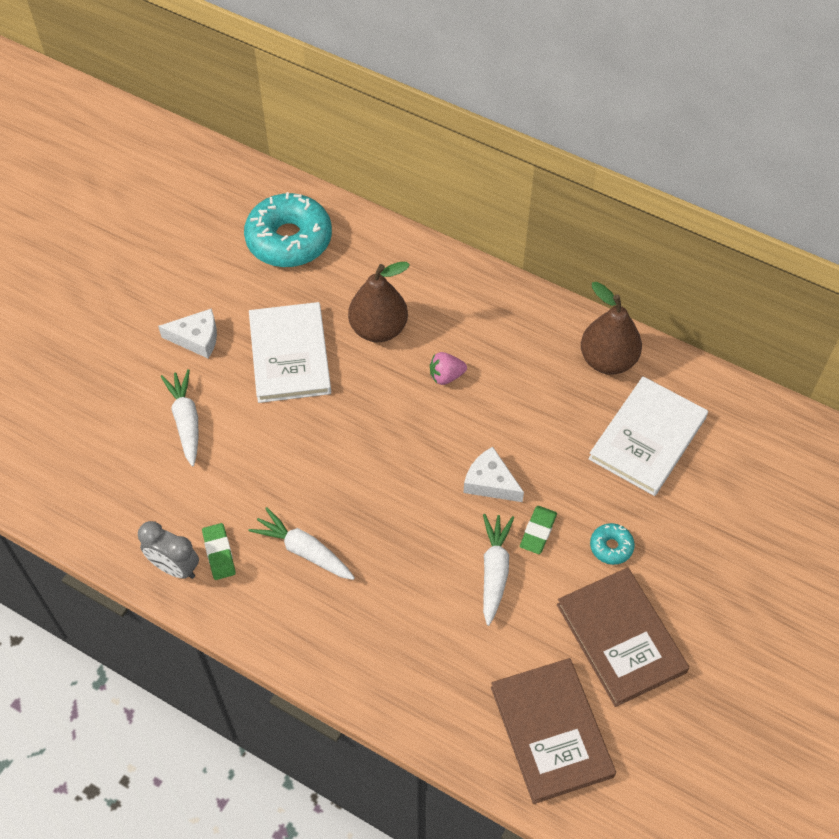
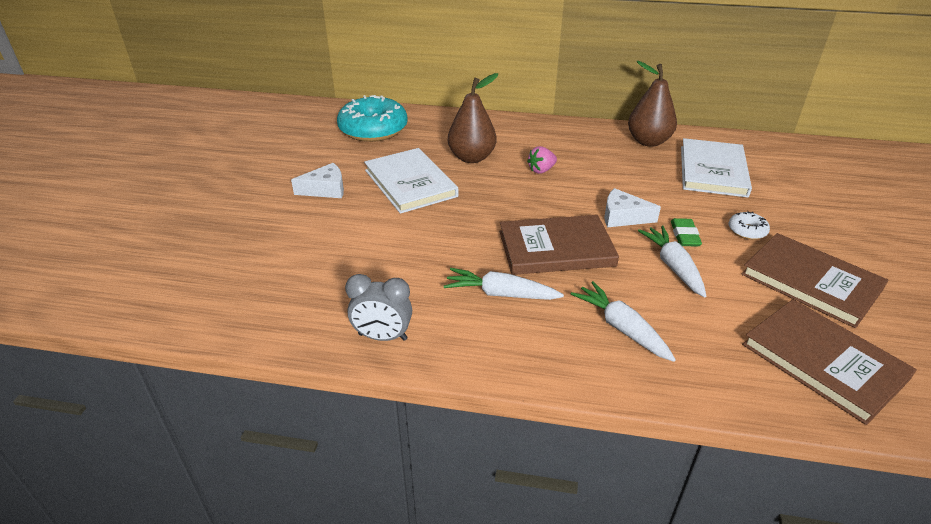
camera: 20 degrees left, 20 degrees down
white carrot [161,369,198,466] -> white carrot moved to [571,281,676,362]
green eraser [202,523,236,580] -> none
turquoise donut [590,523,635,565] -> white donut [729,211,770,240]
none -> brown book [499,215,619,275]

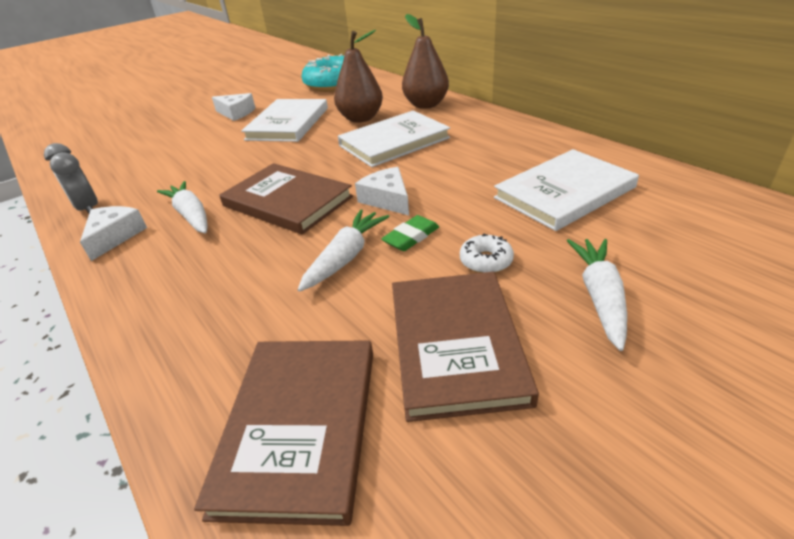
camera: 45 degrees right, 0 degrees up
pink strawberry [527,146,557,174] -> white book [338,110,450,167]
white carrot [571,281,676,362] -> white carrot moved to [567,239,627,351]
brown pear [628,61,677,147] -> brown pear moved to [402,14,449,109]
none -> white cheese [80,206,147,261]

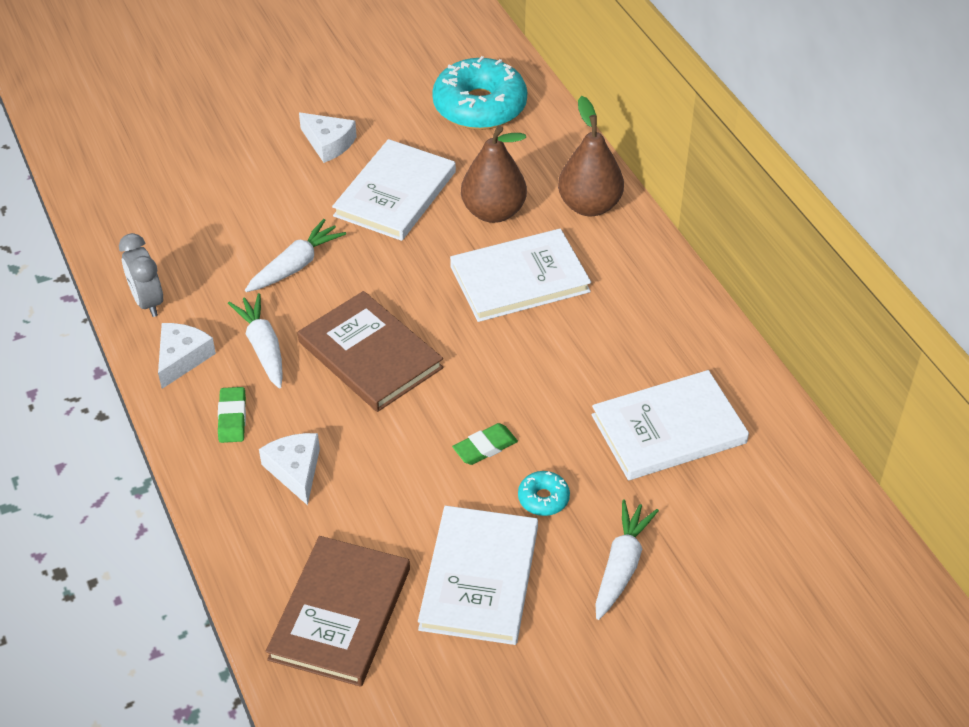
camera: 10 degrees right, 10 degrees up
white carrot [298,209,390,292] -> white carrot moved to [245,219,346,292]
white cheese [355,167,409,215] -> white cheese moved to [259,433,320,505]
brown book [392,272,539,422] -> white book [418,506,538,645]
white donut [460,234,514,273] -> turquoise donut [518,471,570,516]
none -> green eraser [218,387,246,443]

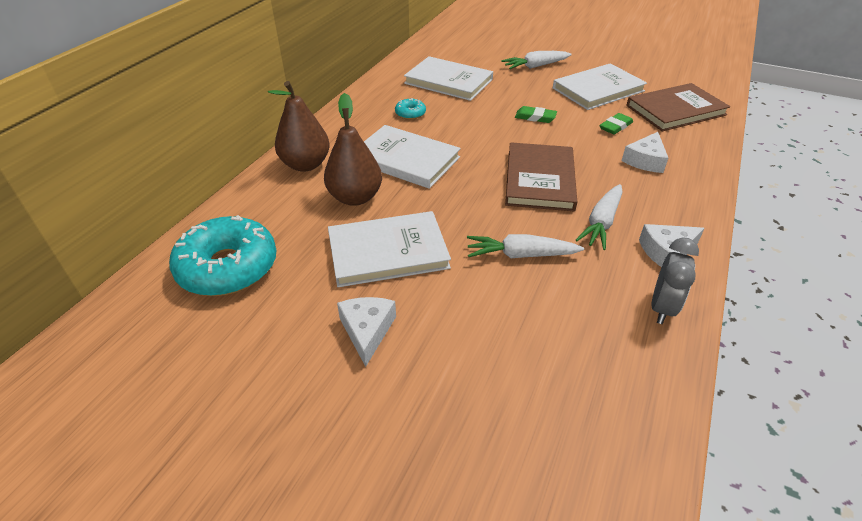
camera: 130 degrees left, 5 degrees down
green eraser [218,387,246,443] -> green eraser moved to [599,113,633,135]
turquoise donut [518,471,570,516] -> turquoise donut moved to [395,98,426,120]

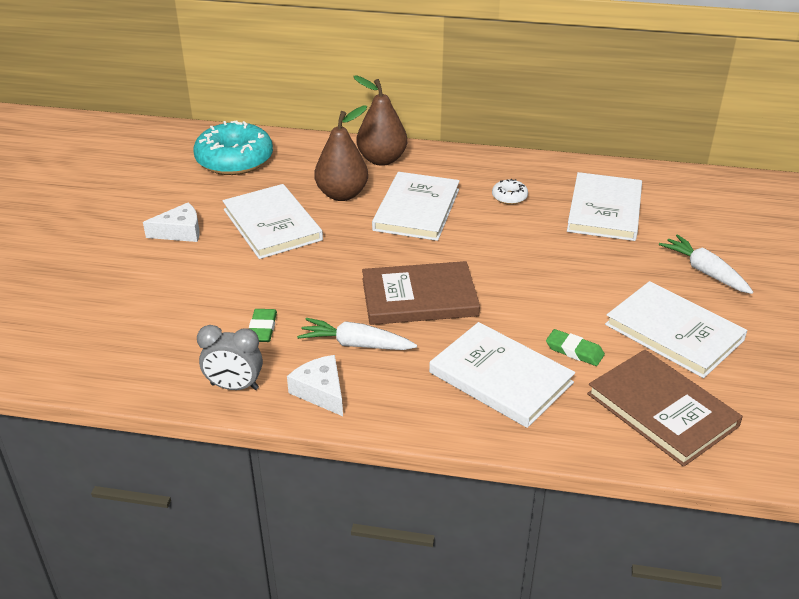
camera: 75 degrees right, 5 degrees down
turquoise donut [395,98,426,120] -> white donut [492,178,528,205]
white carrot [467,234,584,258] -> none
green eraser [515,106,557,123] -> green eraser moved to [249,309,277,342]
white cheese [622,132,668,173] -> white book [429,322,575,428]

